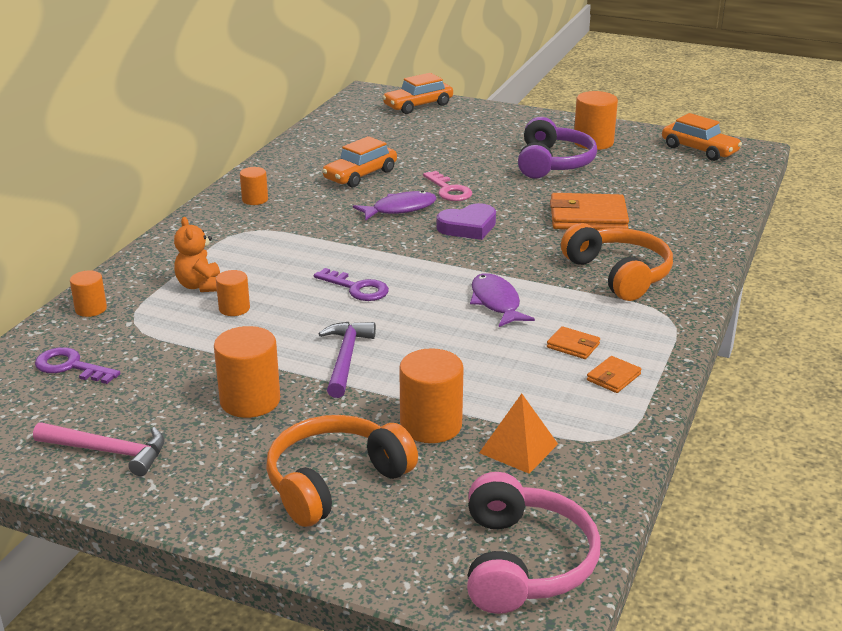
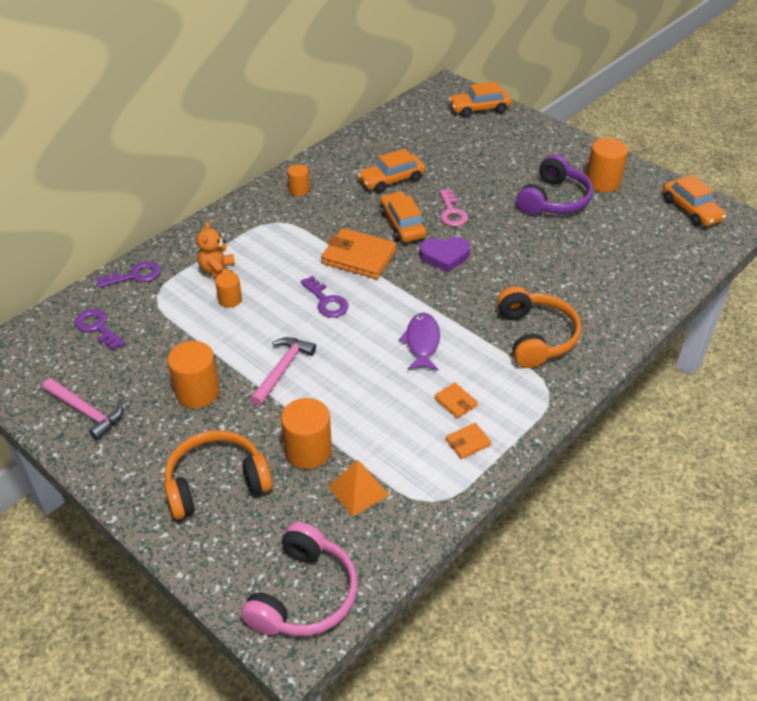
camera: 20 degrees right, 15 degrees up
orange cylinder [70,270,107,317] -> purple key [96,261,161,288]
purple hammer [318,322,376,398] -> pink hammer [250,337,316,406]
purple fish [353,191,437,221] -> orange car [380,192,427,242]
orange wallet [550,193,629,230] -> orange wallet moved to [321,228,397,279]

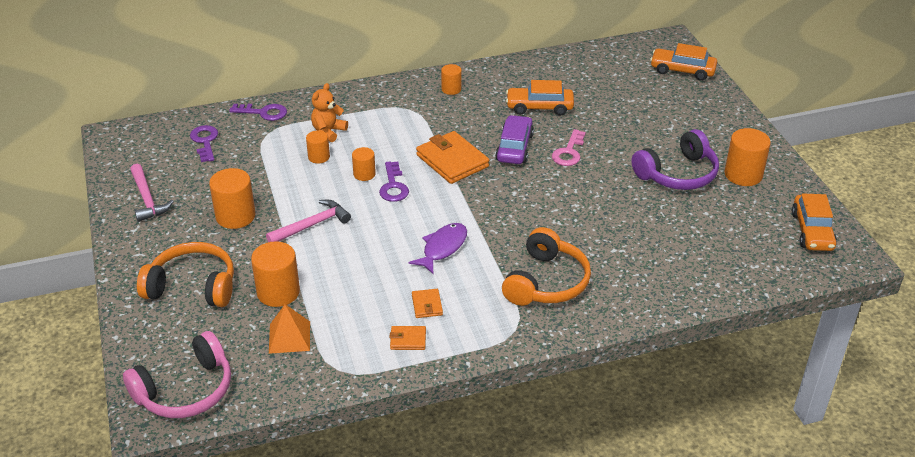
camera: 30 degrees right, 5 degrees down
orange car [380,192,427,242] -> purple car [495,115,534,164]
purple heart [419,237,471,273] -> none
none -> orange cylinder [352,147,376,181]

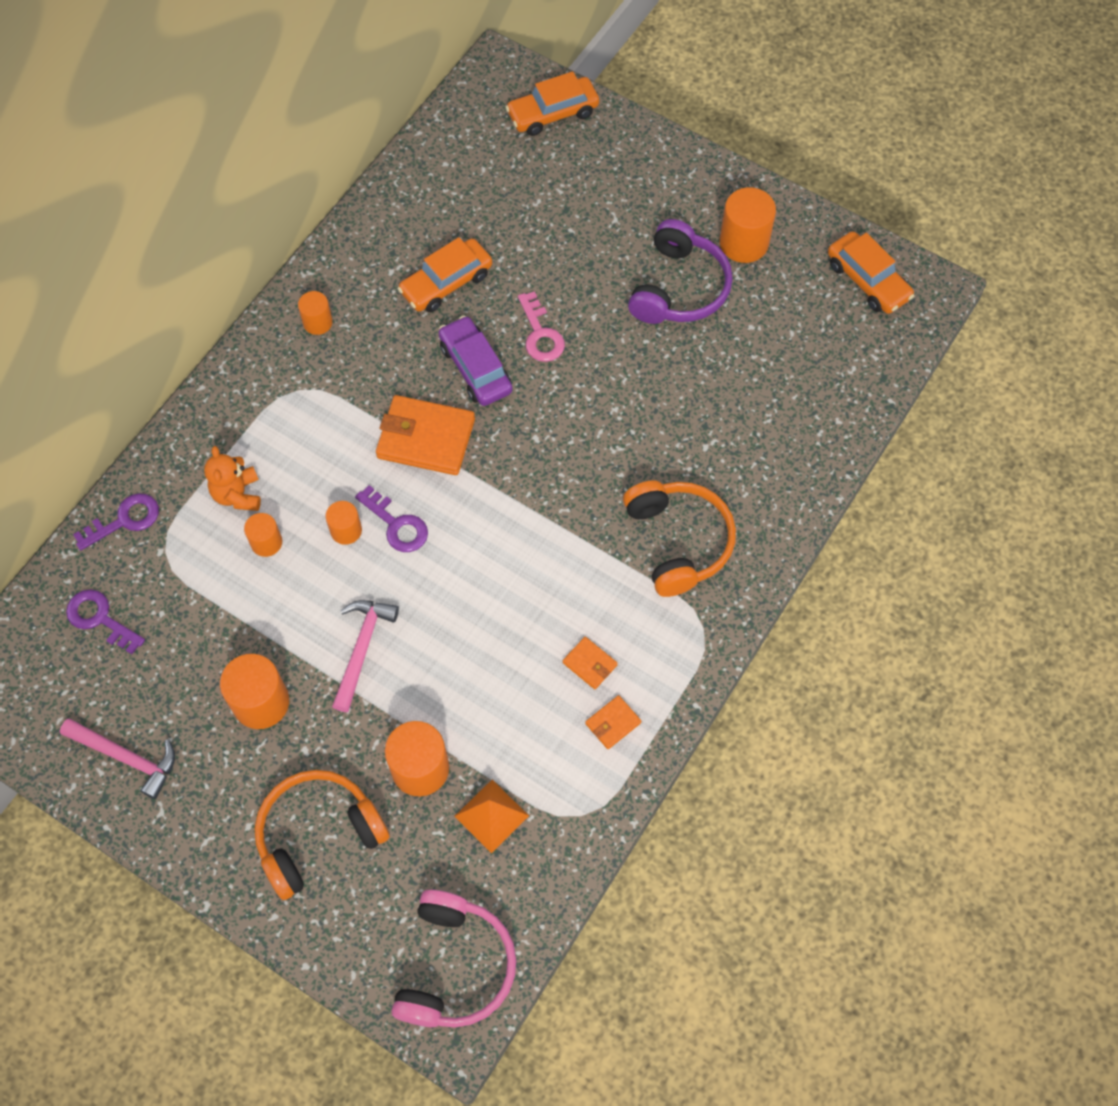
camera: 40 degrees left, 25 degrees up
purple fish [409,223,467,274] -> none

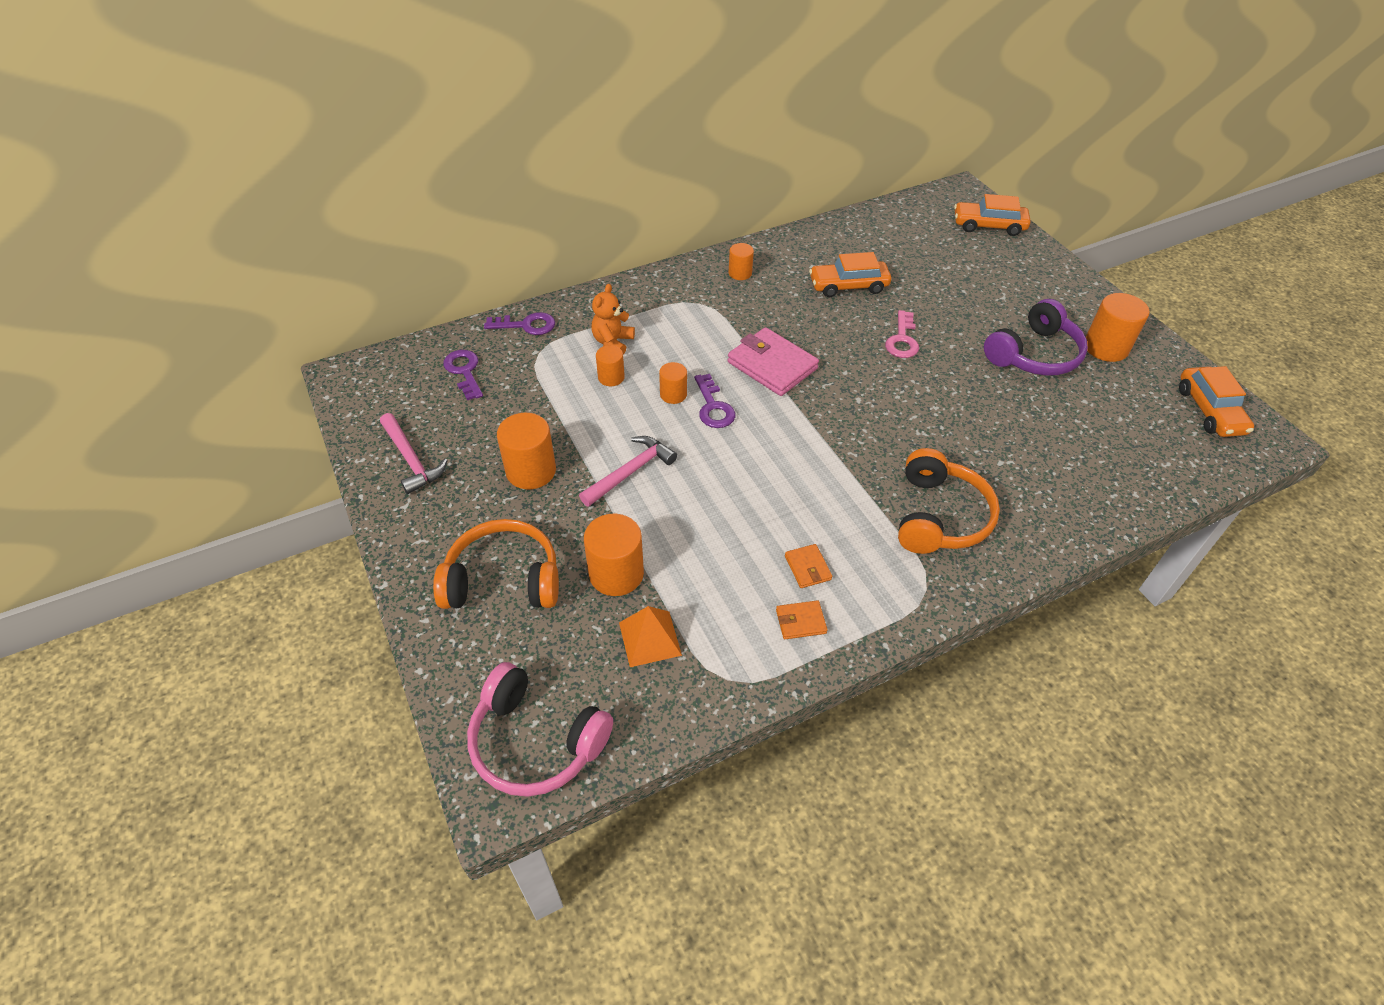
camera: 30 degrees right, 15 degrees down
orange wallet [376,395,475,475] -> pink wallet [728,327,819,396]
pink headphones [391,890,517,1028] -> pink headphones turned 75 degrees clockwise [467,662,613,797]
purple car [439,316,513,406] -> none

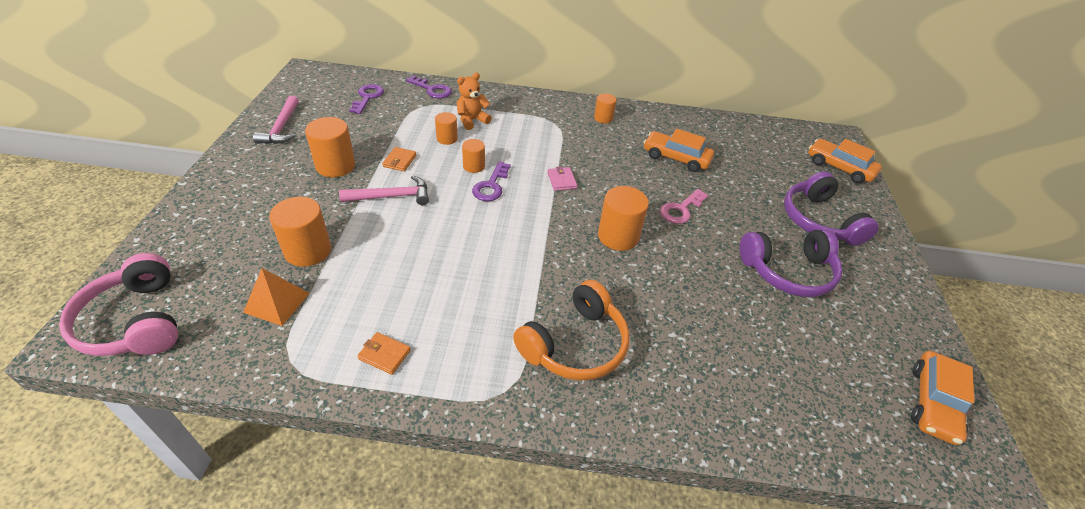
camera: 30 degrees right, 5 degrees down
orange headphones [433,519,559,609] -> none
pink wallet [728,327,819,396] -> pink wallet [547,166,577,191], size x0.48
orange wallet [785,544,832,588] -> orange wallet moved to [382,147,417,172]
orange cylinder [1086,293,1149,362] -> orange cylinder moved to [598,186,649,251]
none -> purple headphones [784,171,879,246]

